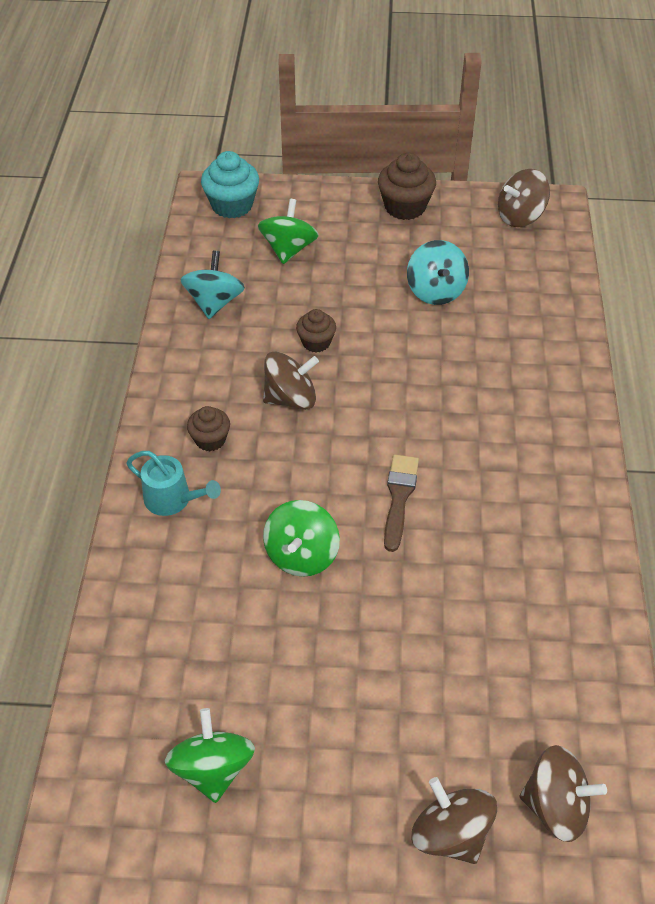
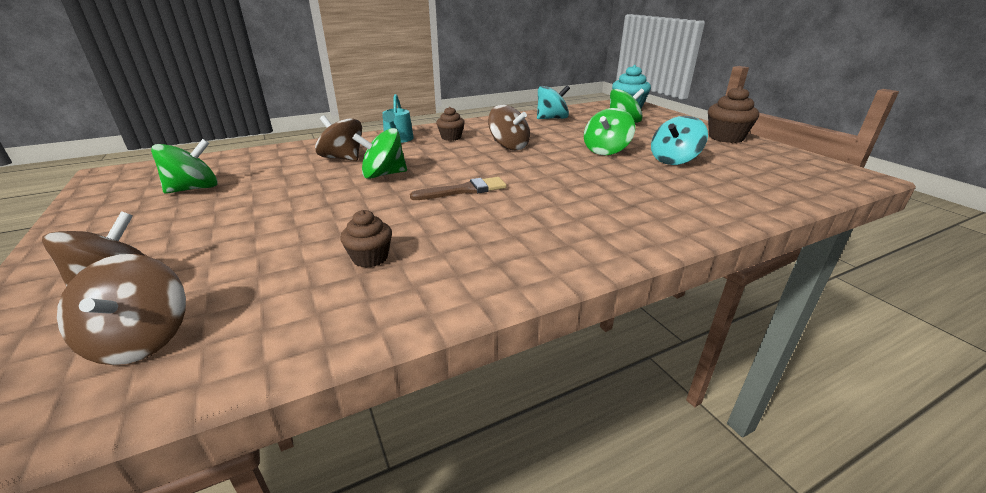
camera: 60 degrees right, 20 degrees down
brown cupcake [296,309,336,353] -> brown cupcake moved to [340,210,392,268]
brown spinning top [498,169,550,227] -> brown spinning top moved to [315,115,362,161]
none -> green spinning top [584,108,635,155]

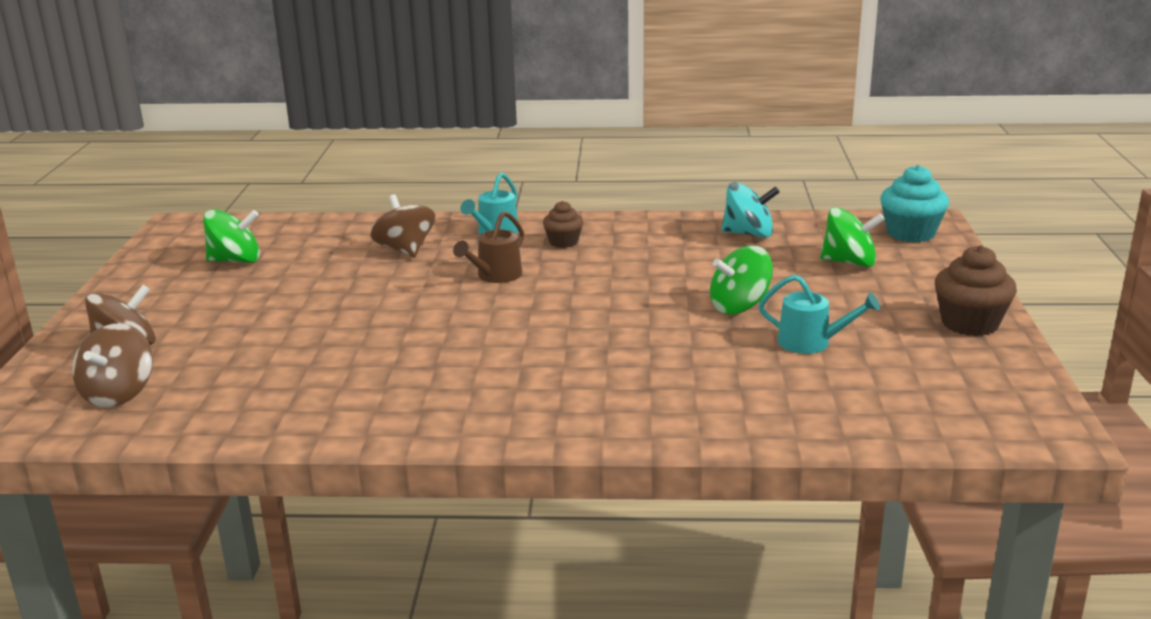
camera: 30 degrees right, 5 degrees down
brown cupcake [340,210,392,268] -> none
green spinning top [352,128,407,179] -> none
brown brush [410,177,507,200] -> none
brown spinning top [488,105,530,150] -> none
turquoise spinning top [651,116,708,165] -> turquoise watering can [759,275,880,354]
none -> brown watering can [453,211,524,283]

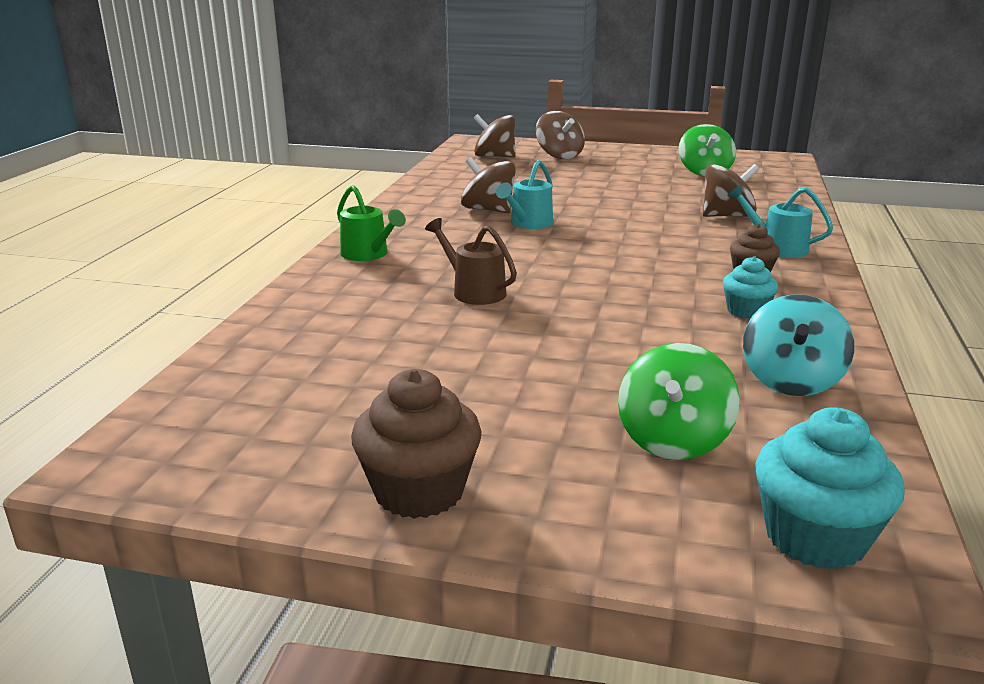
camera: 100 degrees right, 0 degrees up
brown watering can [453,211,524,283] -> brown watering can moved to [425,218,517,305]
green spinning top [710,246,773,315] -> none
turquoise watering can [759,275,880,354] -> turquoise watering can moved to [496,160,553,229]
none -> green watering can [337,185,406,261]
none -> brown spinning top [461,157,516,213]
none -> turquoise cupcake [723,256,778,319]

